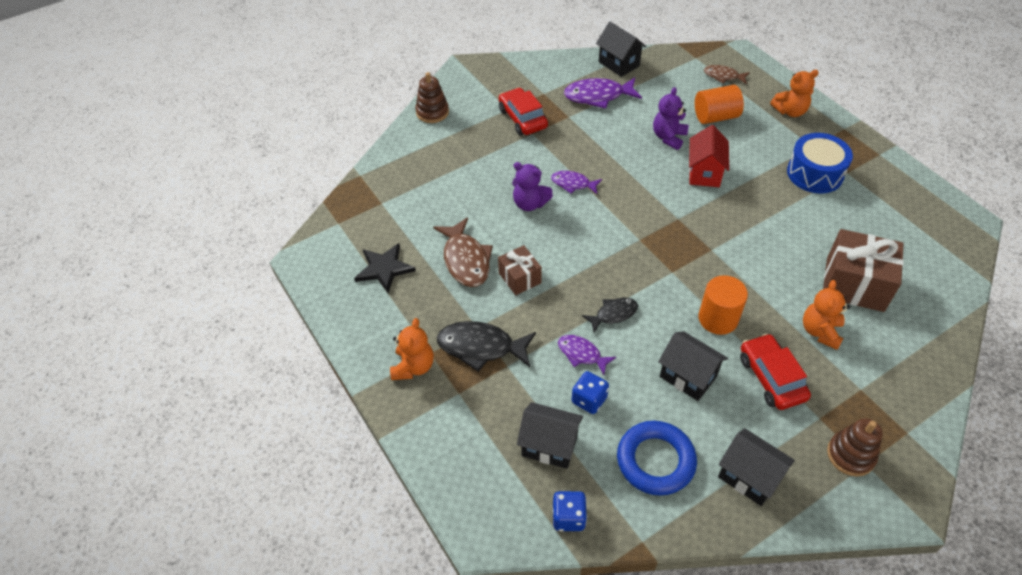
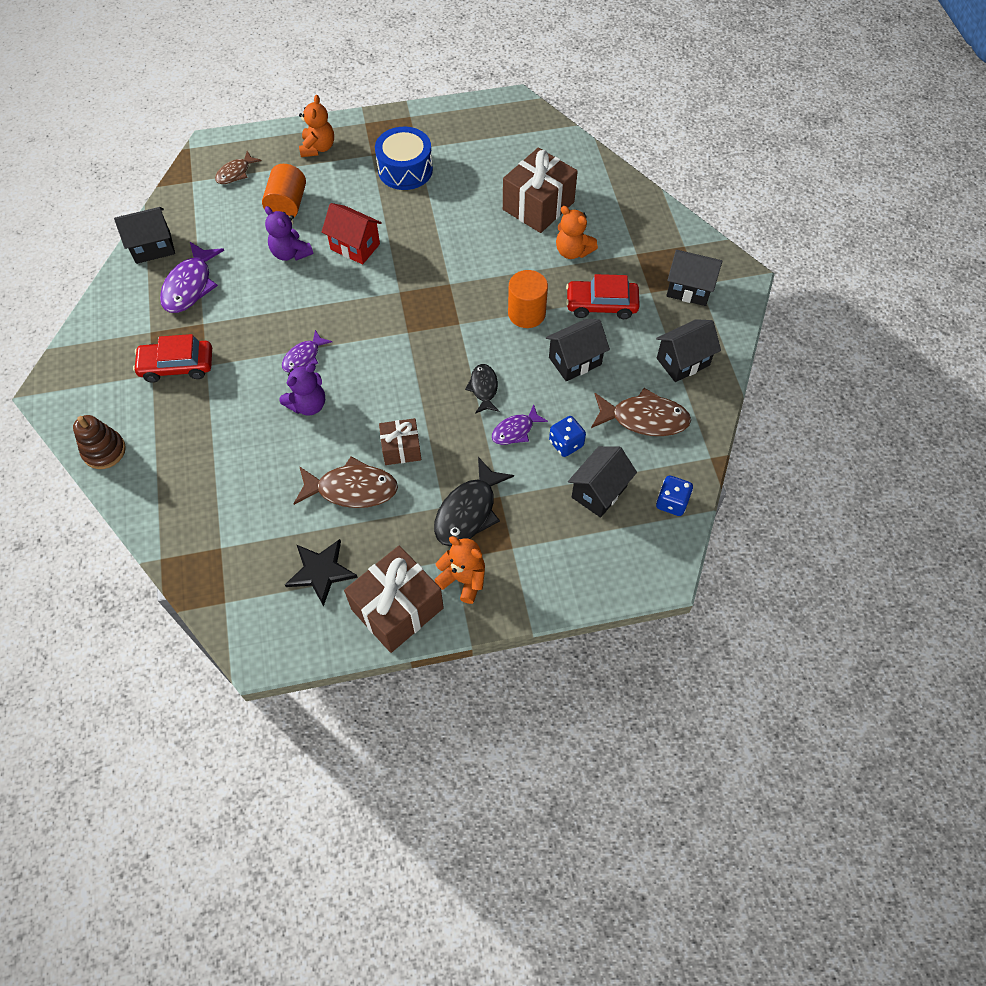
camera: 70 degrees left, 10 degrees up
blue ring [617,421,697,496] -> brown fish [591,388,691,436]
brown stacking toy [827,418,883,477] -> black house [666,250,722,306]
none -> brown gift [344,546,444,653]

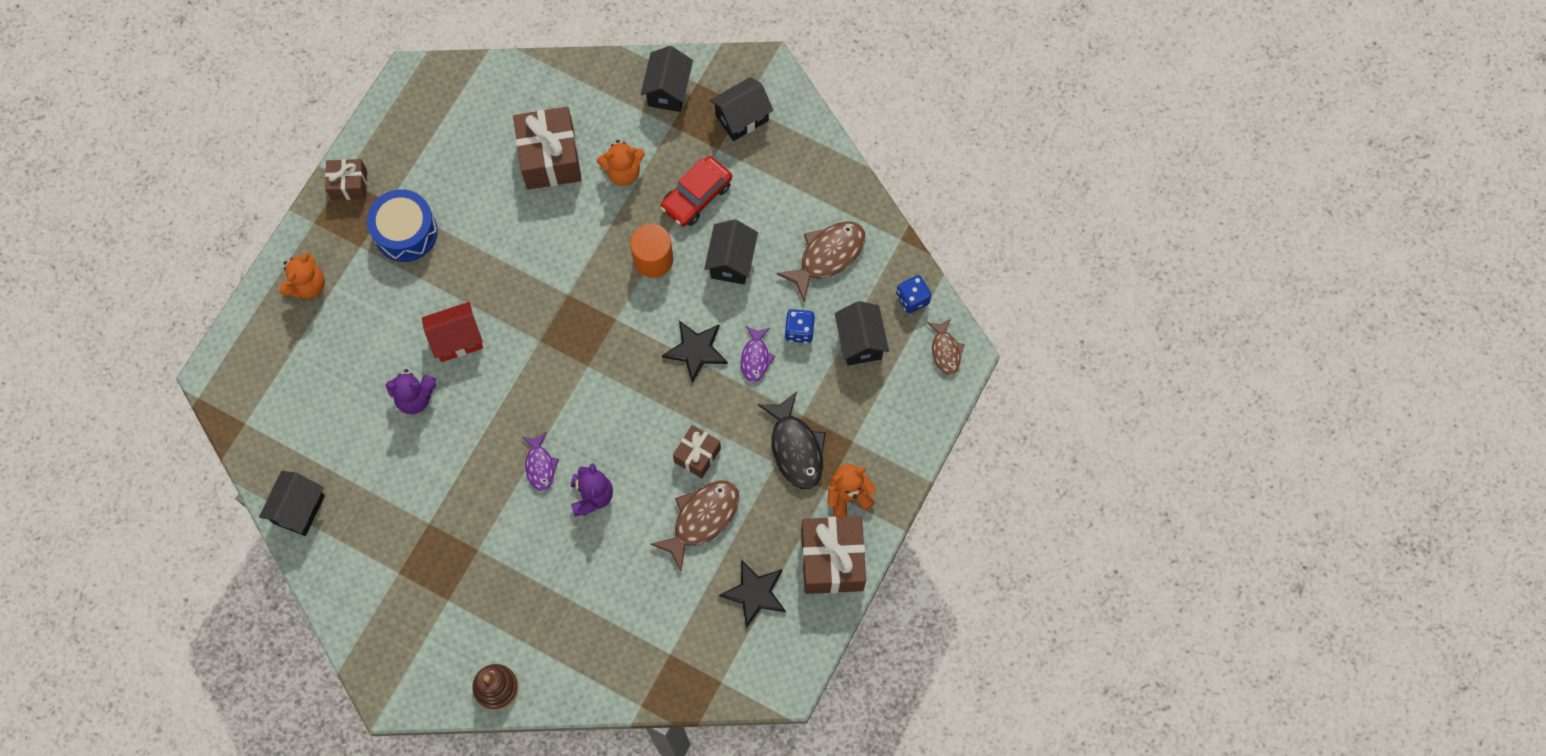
camera: 50 degrees left, 10 degrees up
red car [133,334,212,383] -> none
purple fish [160,242,224,313] -> none
brown fish [215,151,262,184] -> brown fish moved to [927,319,965,375]
orange cylinder [262,164,306,217] -> none
orange teddy bear [299,95,334,157] -> orange teddy bear turned 75 degrees clockwise [280,253,325,299]
black fish [465,364,499,414] -> black star [662,321,728,383]
black house [656,319,721,382] -> black house moved to [641,46,693,112]
none -> brown gift [325,159,367,200]

